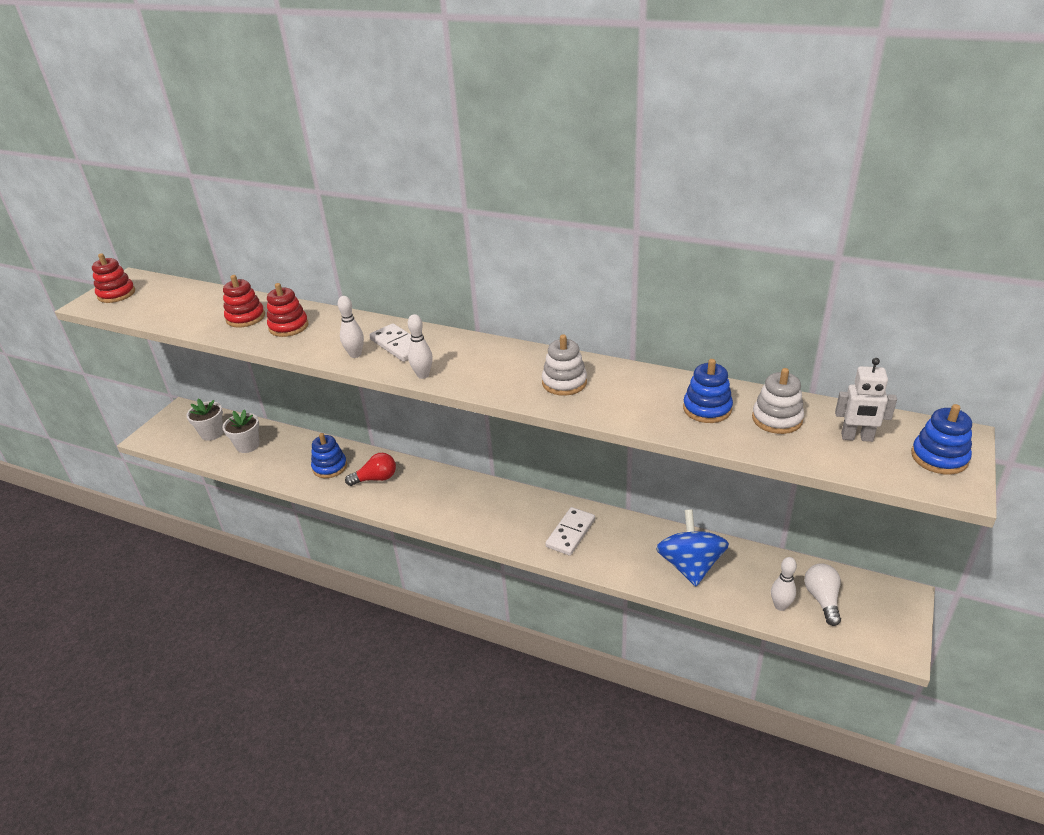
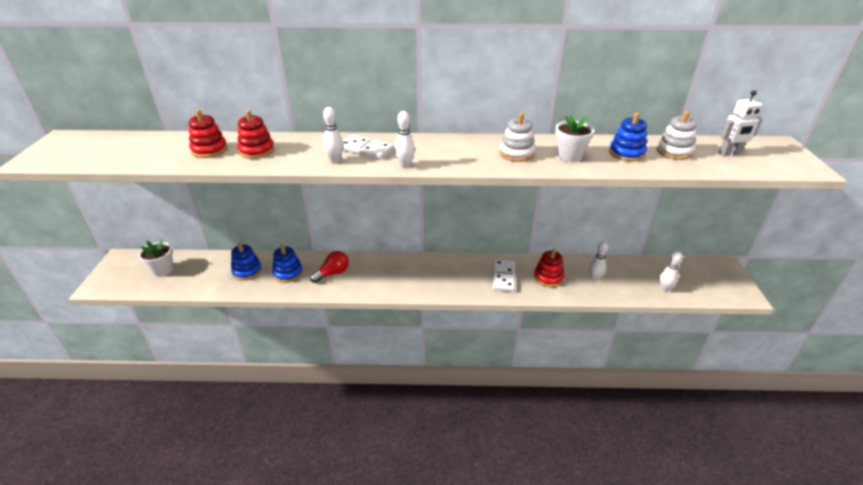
camera: 25 degrees left, 0 degrees up
red stacking toy [92,253,135,303] -> red stacking toy moved to [534,249,564,287]
white flower pot [222,409,260,453] -> white flower pot moved to [555,115,594,162]
blue spinning top [656,510,729,586] -> white bowling pin [589,241,608,281]
white light bulb [804,563,841,626] -> none
blue stacking toy [911,404,972,475] -> blue stacking toy moved to [231,243,262,281]

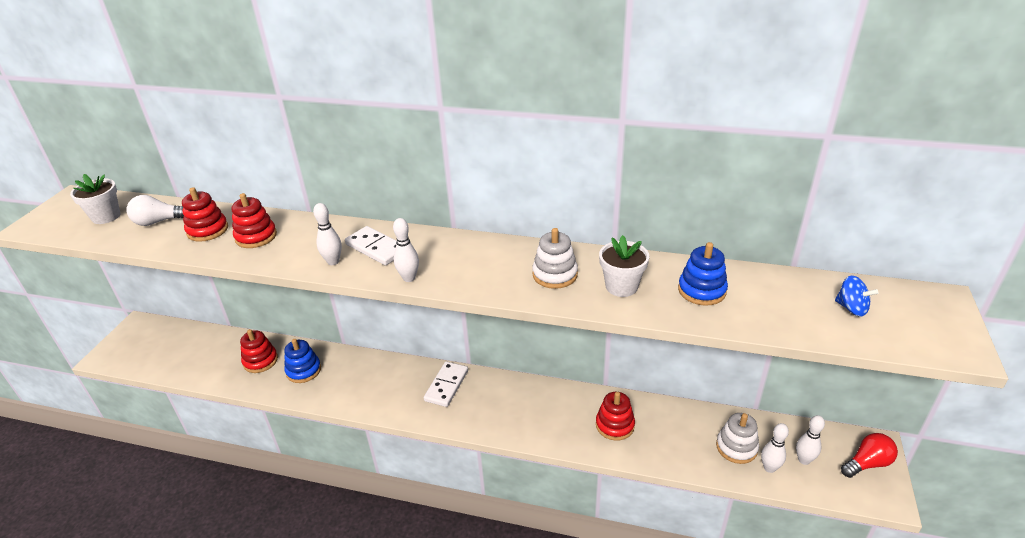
camera: 15 degrees right, 0 degrees up
white flower pot [138,239,174,277] -> white flower pot moved to [70,174,121,224]
blue stacking toy [231,243,262,281] -> red stacking toy [240,329,278,373]
red light bulb [310,251,349,283] -> red light bulb moved to [841,433,898,478]
white domino [493,260,515,292] -> white domino moved to [424,361,468,407]
white bowling pin [589,241,608,281] -> white bowling pin moved to [796,415,825,465]
white stacking toy [656,111,697,160] -> white stacking toy moved to [716,413,759,464]
white robot [719,90,762,156] -> blue spinning top [835,275,878,317]
none -> white light bulb [126,195,184,226]

